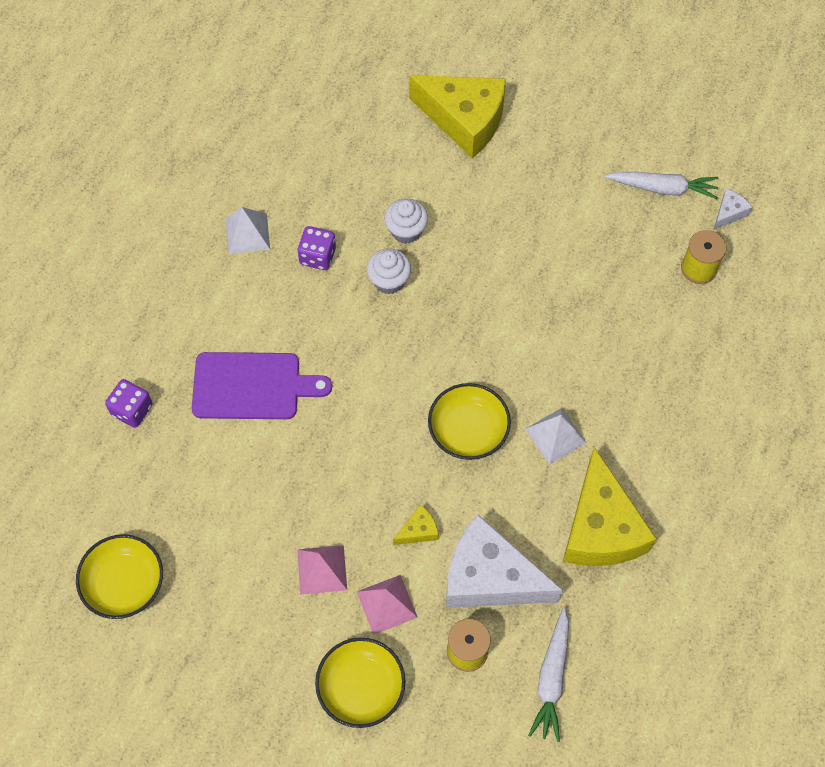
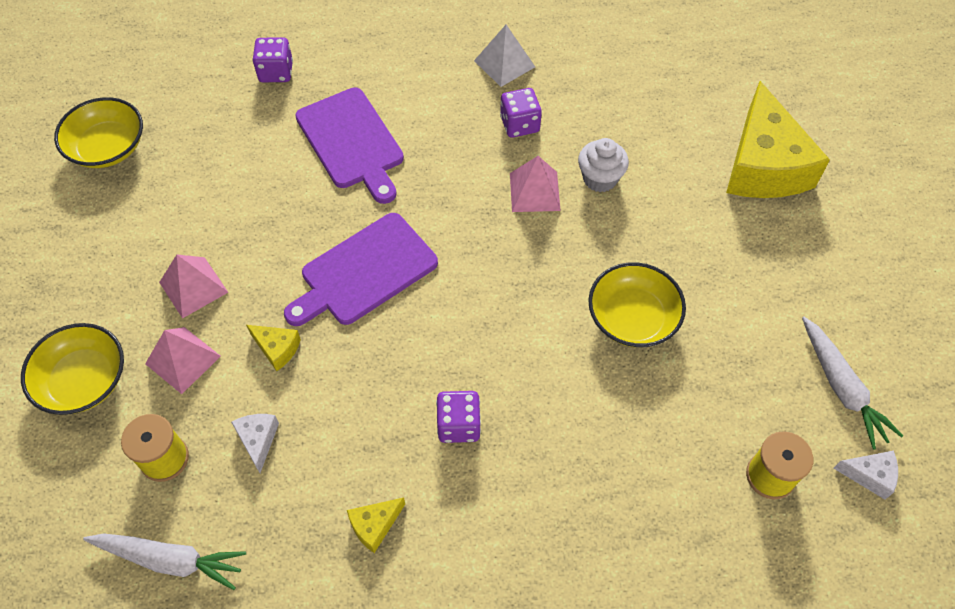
camera: 60 degrees right, 5 degrees down
white cupcake [367,248,411,294] -> pink pyramid [510,156,561,212]
yellow bowl [428,383,511,460] -> yellow bowl moved to [588,262,686,347]
white cheese [446,514,563,608] -> white cheese [231,414,279,473], size x0.41
white pyramid [525,408,587,464] -> purple dice [436,391,481,443]
white carrot [528,608,569,742] -> white carrot turned 150 degrees counterclockwise [83,534,246,590]
yellow cheese [563,447,657,566] -> yellow cheese [347,498,405,553], size x0.41
none -> purple cutting board [284,213,438,326]

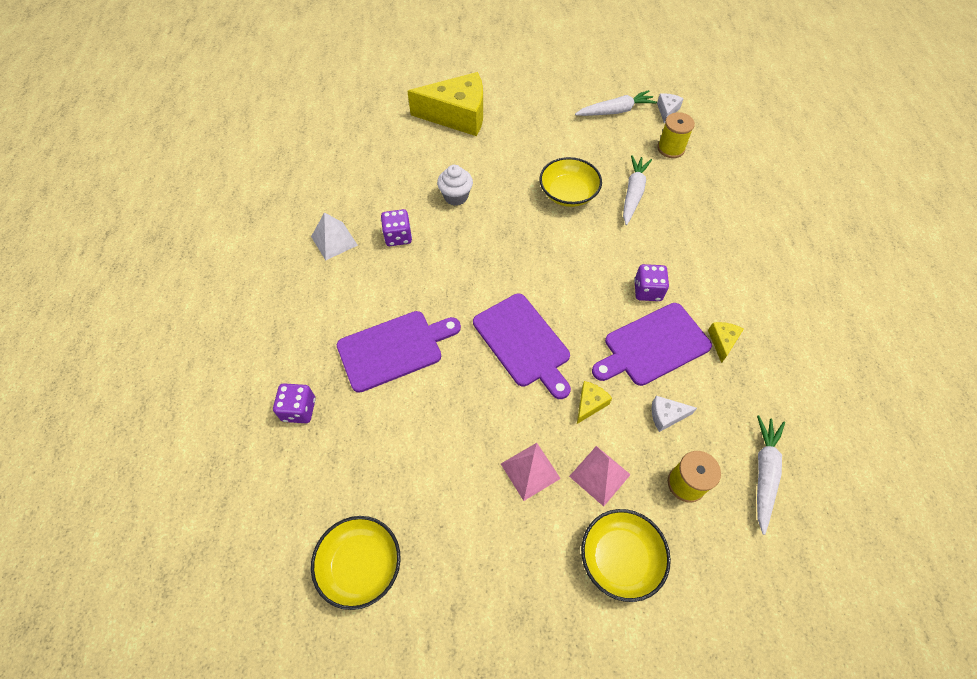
camera: 85 degrees left, 0 degrees up
yellow cheese [347,498,405,553] -> yellow cheese turned 135 degrees counterclockwise [708,322,744,363]
pink pyramid [510,156,561,212] -> none
none -> purple cutting board [592,303,712,386]
none -> white carrot [623,155,652,225]

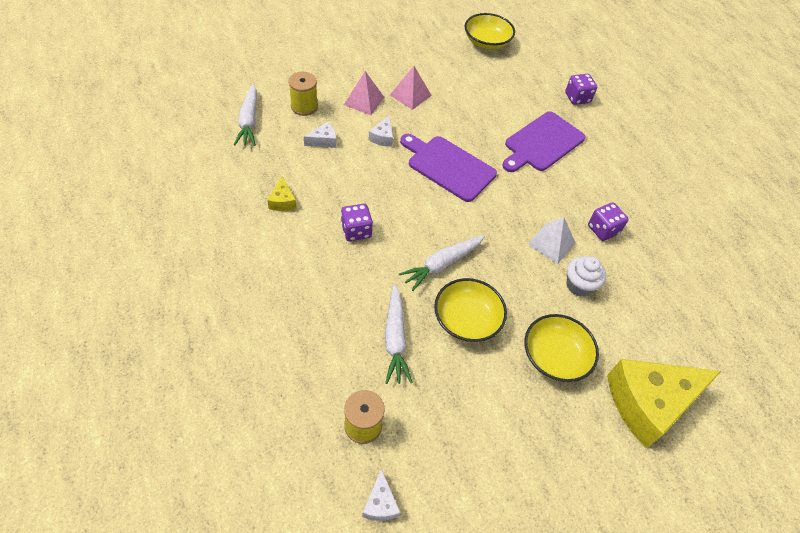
camera: 155 degrees right, 5 degrees down
white pyramid [311,213,358,260] -> white pyramid moved to [527,217,576,264]
white carrot [575,90,657,116] -> white carrot moved to [399,235,485,291]
yellow cheese [577,381,612,424] -> white cheese [369,115,393,147]
yellow bowl [581,509,671,602] -> yellow bowl moved to [524,314,599,382]
purple cutting board [592,303,712,386] -> none

